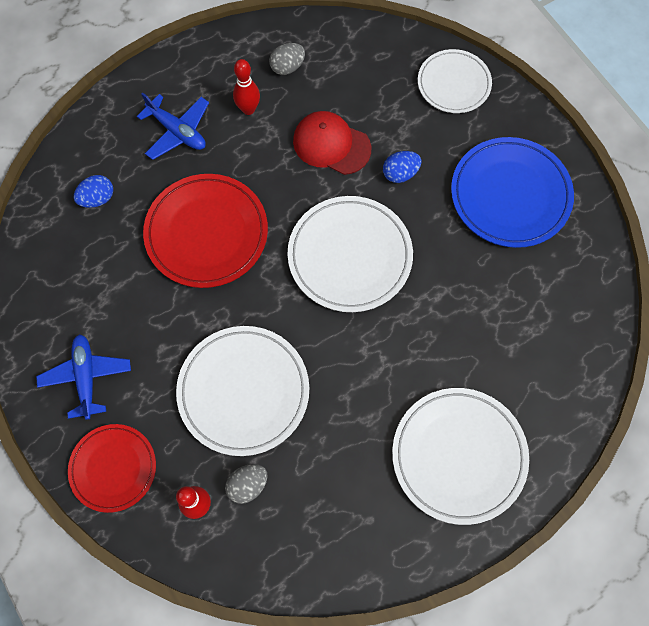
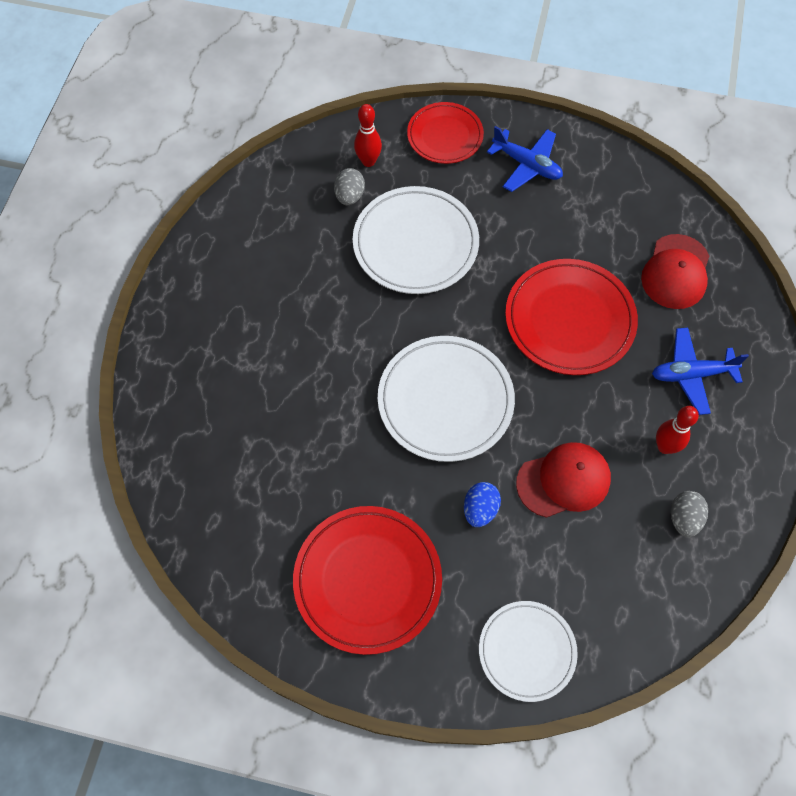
camera: 135 degrees right, 5 degrees down
blue egg [74,175,113,208] -> red cap [641,234,709,309]
white plate [392,388,529,525] -> none
blue plate [451,137,574,248] -> red plate [293,506,442,655]

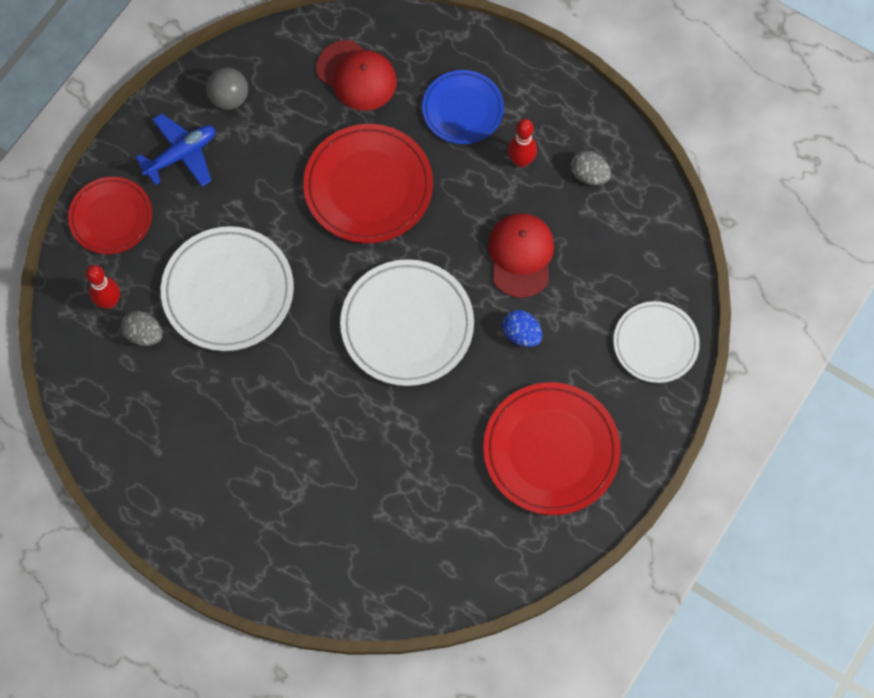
camera: 70 degrees left, 5 degrees up
blue plane [652,328,749,415] -> blue plate [422,70,504,144]
none -> grey ball [206,67,248,110]

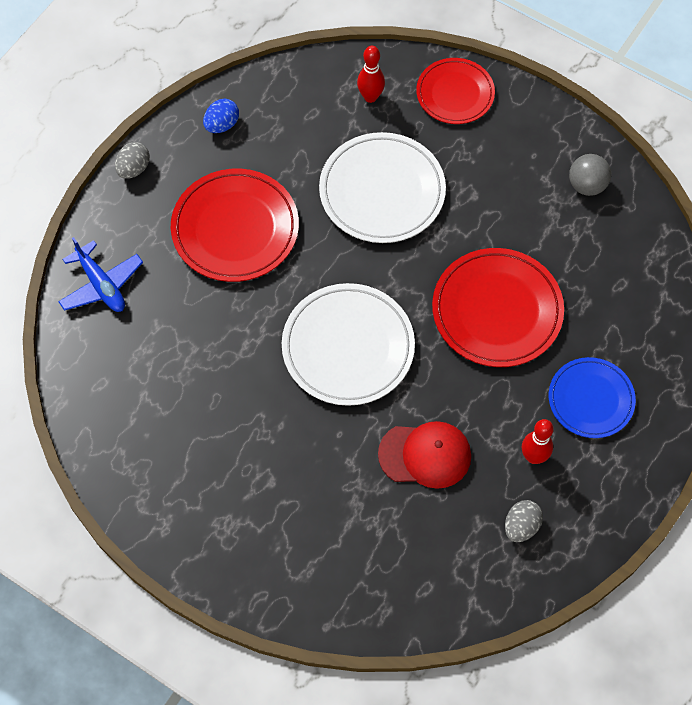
camera: 90 degrees right, 5 degrees down
grey egg [121,311,162,346] -> grey egg moved to [115,142,150,179]
blue plane [136,113,215,187] -> blue plane moved to [58,237,143,312]
red cap [316,40,397,111] -> none
red plate [483,382,621,515] -> red plate moved to [171,169,299,282]
blue egg [502,310,542,347] -> blue egg moved to [203,99,239,133]
white plate [613,301,700,383] -> none

